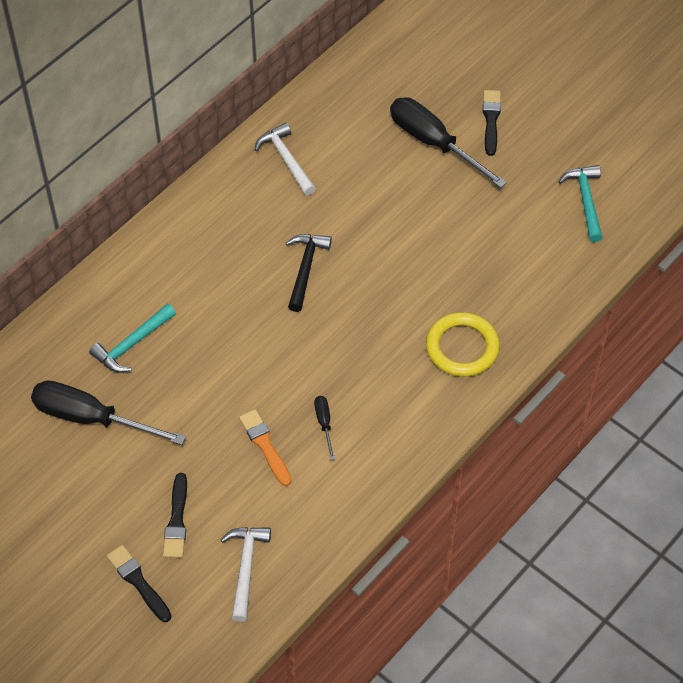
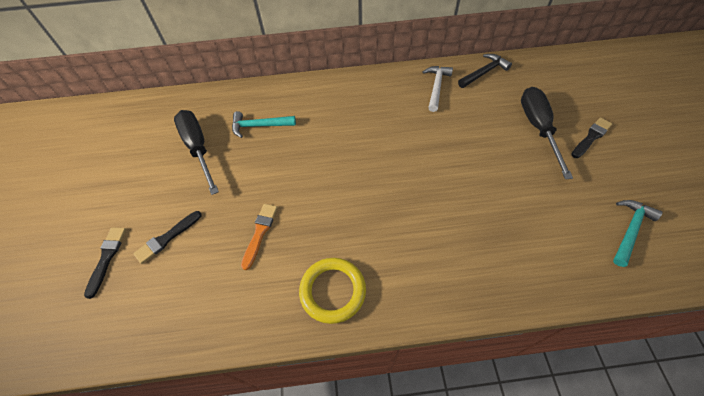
camera: 45 degrees right, 0 degrees up
white hammer [221,527,271,622] -> none
black hammer [286,234,332,312] -> black hammer moved to [458,54,512,88]
black screwdriver [314,396,335,460] -> none
yellow ring [426,312,500,377] -> yellow ring moved to [299,258,366,324]

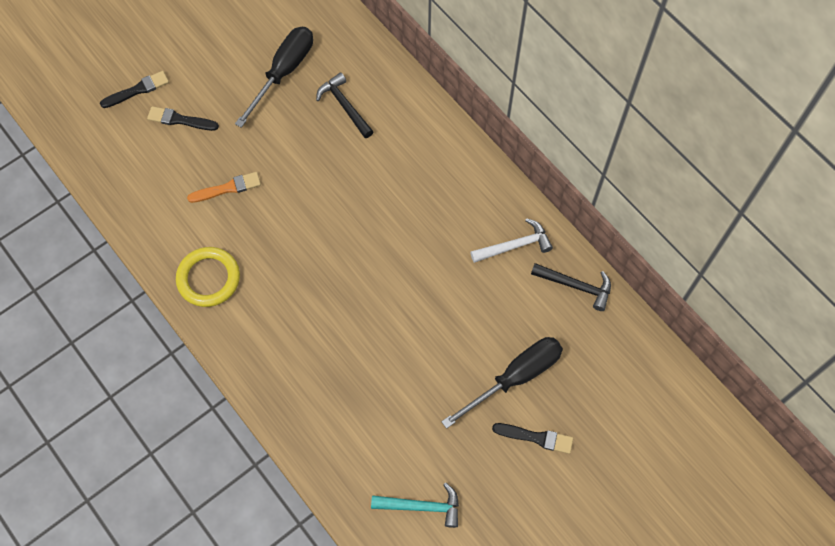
camera: 55 degrees right, 10 degrees up
turquoise hammer [232,111,296,138] -> black hammer [316,73,374,138]

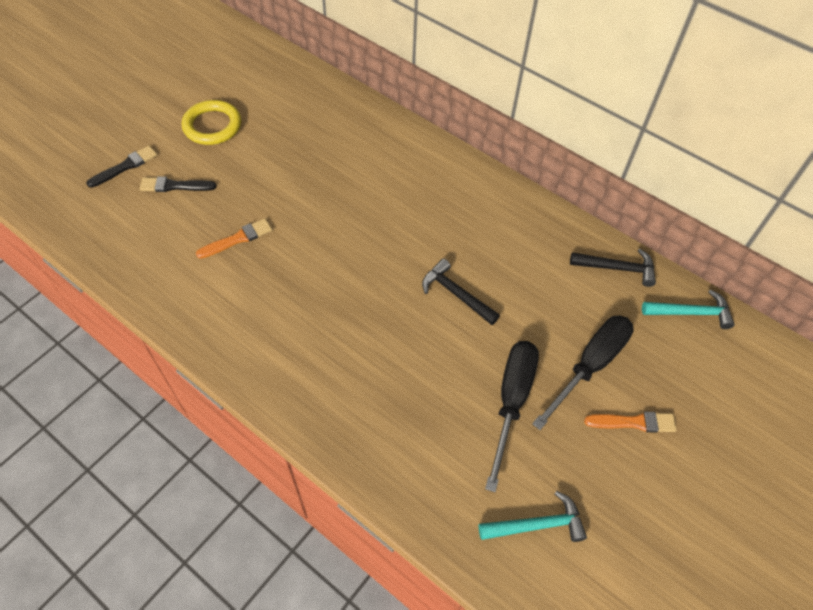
camera: 15 degrees left, 10 degrees down
yellow ring [176,247,240,307] -> yellow ring moved to [182,100,241,145]
black screwdriver [235,27,313,128] -> black screwdriver moved to [485,341,539,492]
black hammer [316,73,374,138] -> black hammer moved to [422,259,500,325]
white hammer [470,218,553,263] -> none
black brush [492,423,573,454] -> orange brush [584,412,677,433]
none -> turquoise hammer [642,289,735,329]

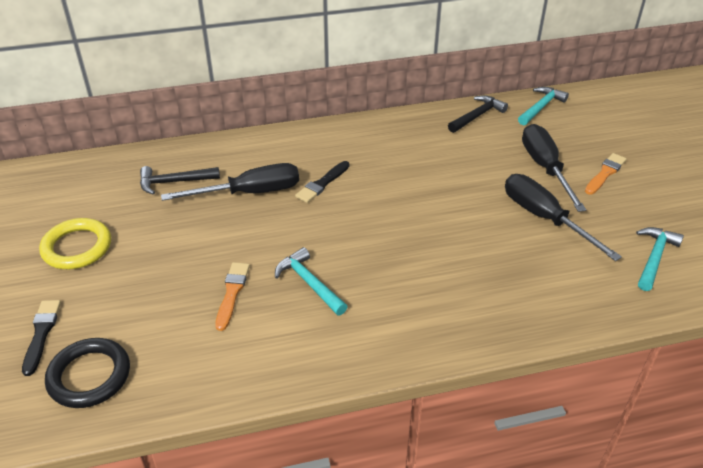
camera: 50 degrees left, 15 degrees down
black brush [140,177,217,192] -> black brush moved to [295,161,350,203]
black hammer [422,259,500,325] -> black hammer moved to [140,166,220,195]
none -> black ring [45,338,130,408]
none -> black screwdriver [161,163,299,201]
none -> turquoise hammer [275,247,348,315]

